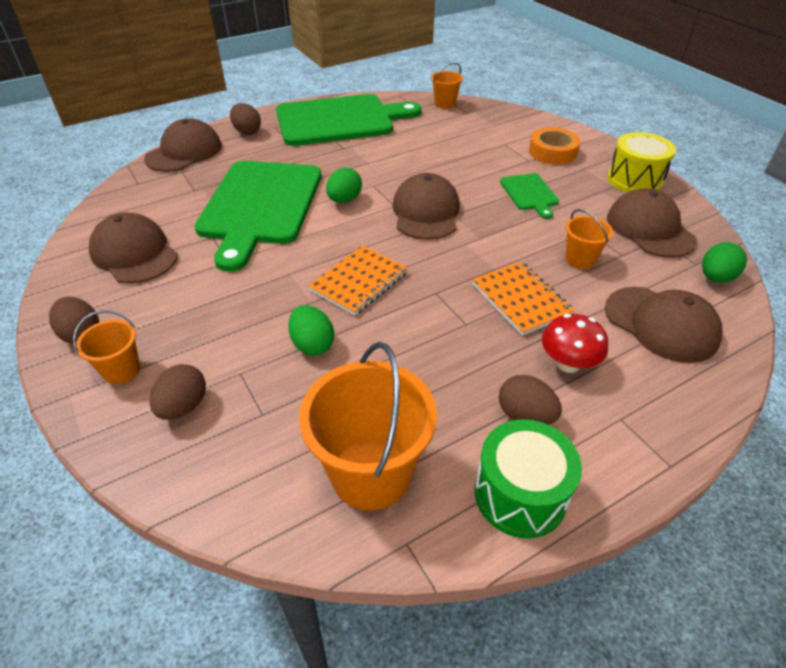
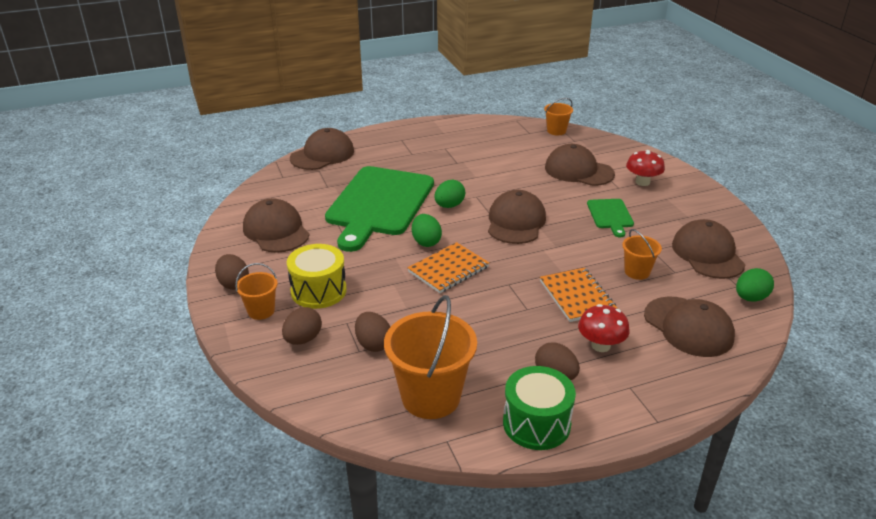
camera: 10 degrees right, 10 degrees down
brown egg [230,103,261,135] -> brown egg moved to [355,312,390,352]
green cutting board [276,94,421,146] -> none
green egg [288,305,334,355] -> green egg moved to [412,214,442,247]
orange tape [529,128,580,165] -> red mushroom [626,150,665,186]
yellow drum [607,132,676,193] -> yellow drum moved to [287,244,347,309]
none -> brown cap [545,144,615,186]

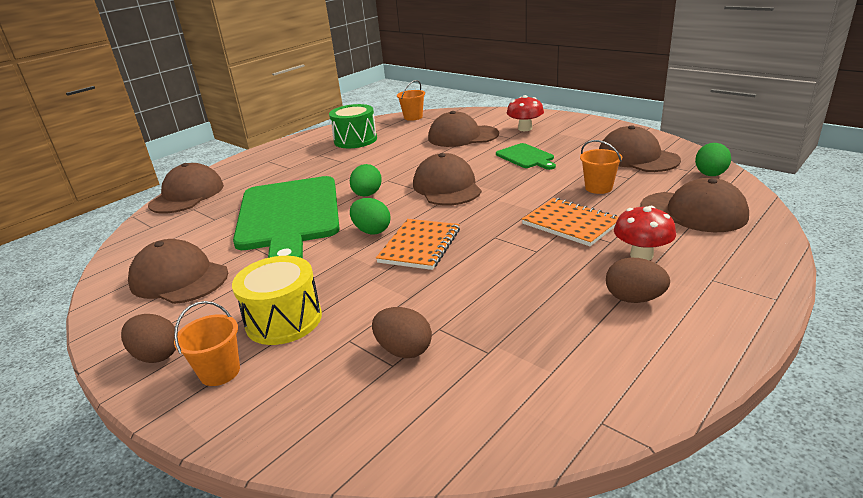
camera: 25 degrees left, 5 degrees down
brown egg [282,307,322,345] -> none
orange bucket [384,295,477,419] -> none
green drum [503,366,576,450] -> green drum moved to [329,104,377,148]

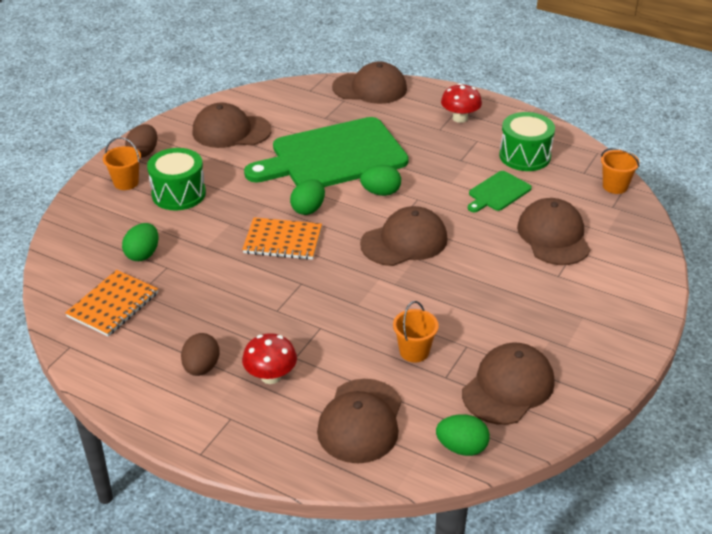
camera: 75 degrees right, 10 degrees up
brown cap [128,239,228,304] -> brown cap turned 105 degrees counterclockwise [192,103,272,148]
yellow drum [232,256,322,345] -> green drum [147,148,206,210]
brown egg [372,307,432,358] -> green egg [122,223,159,261]
green cutting board [496,143,556,170] -> green cutting board moved to [468,171,532,212]
red mushroom [507,95,544,131] -> red mushroom moved to [441,83,482,123]
orange notebook [522,198,618,246] -> orange notebook moved to [65,270,158,337]

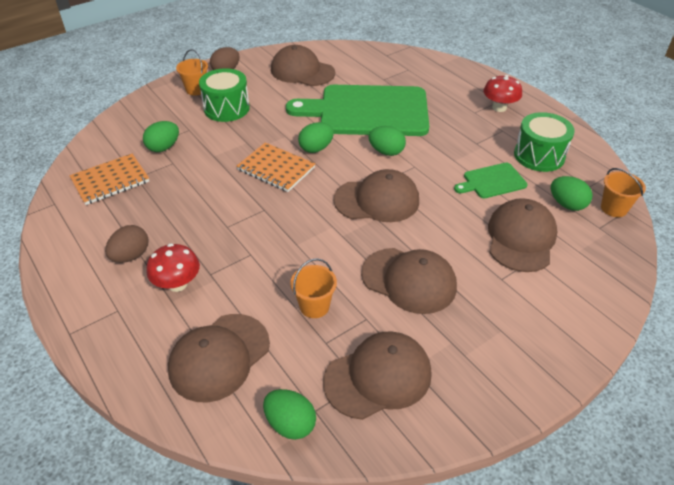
camera: 25 degrees right, 5 degrees up
brown cap [332,62,407,104] -> brown cap moved to [361,248,457,314]
none -> green egg [551,176,593,211]

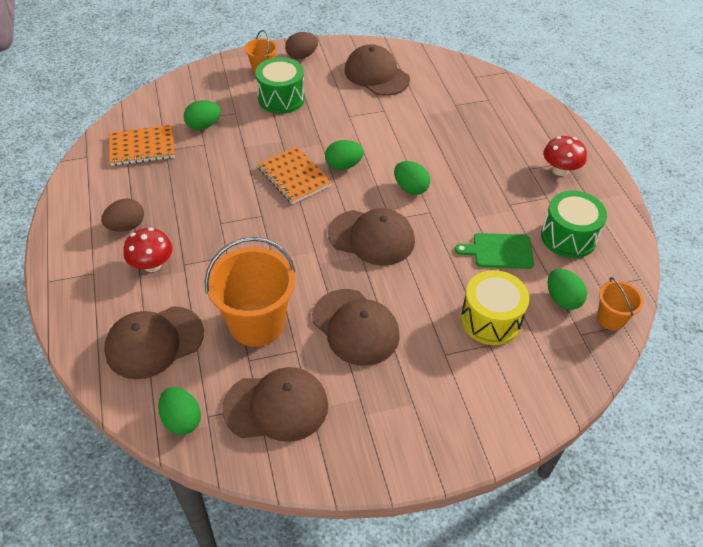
camera: 20 degrees right, 5 degrees up
green cutting board [286,85,429,136] -> none
orange bucket [290,258,337,318] -> orange bucket [205,237,295,347], size x1.94
brown cap [488,198,558,272] -> yellow drum [461,270,529,345]

